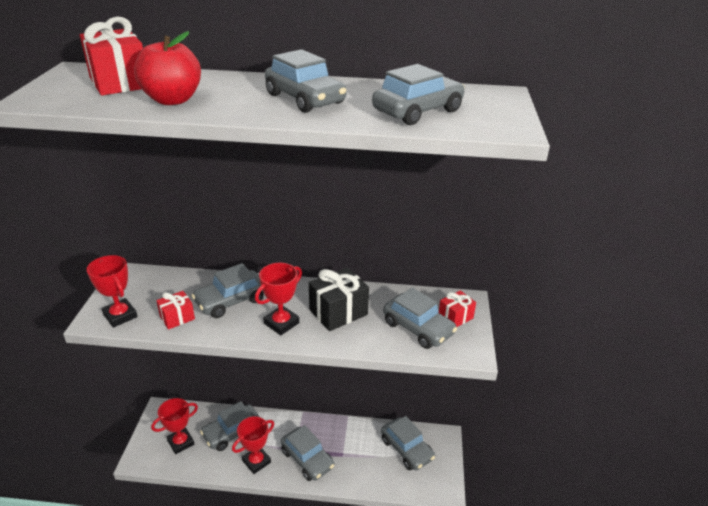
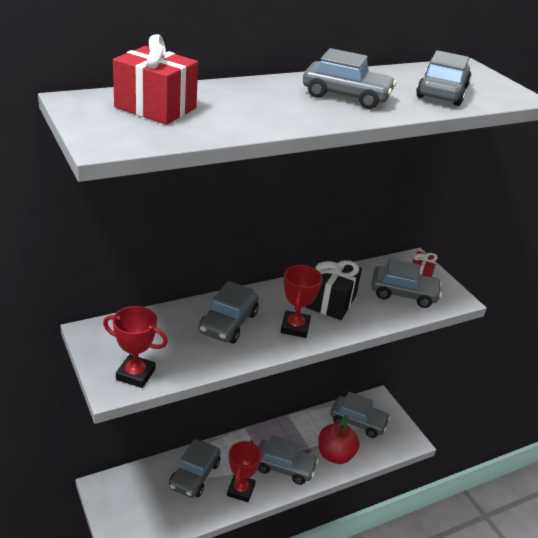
camera: 35 degrees left, 0 degrees up
red apple [134,31,201,105] -> red apple moved to [318,415,360,464]
red trophy [151,398,198,454] -> none
red gift [156,291,195,330] -> none

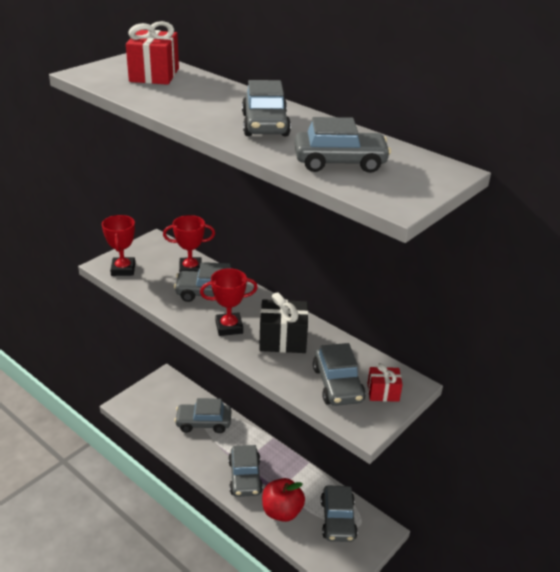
camera: 70 degrees right, 0 degrees up
red trophy [227,440,262,502] -> red trophy moved to [163,215,215,272]

